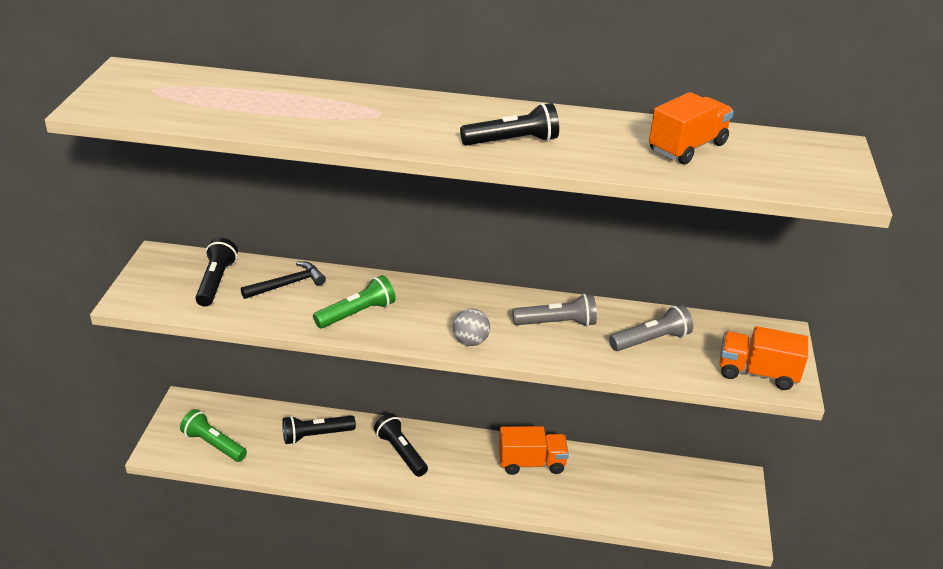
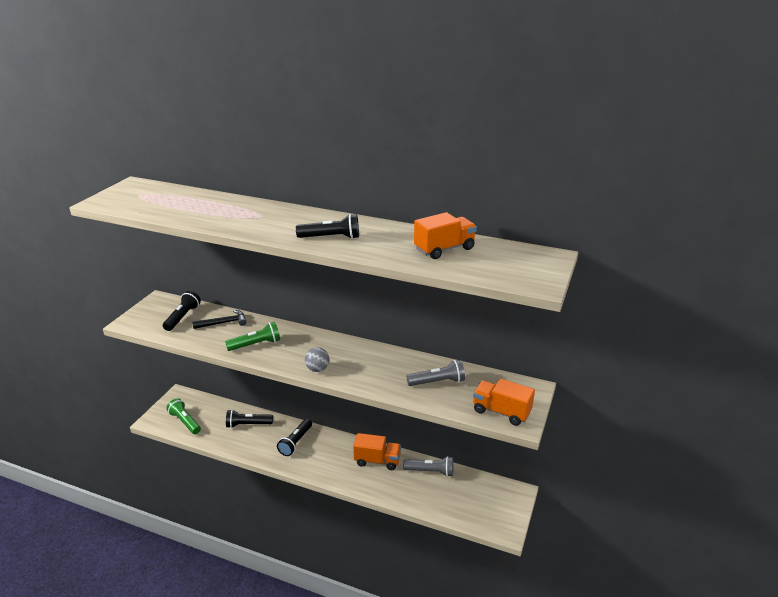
camera: 15 degrees right, 5 degrees down
black flashlight [374,413,428,477] -> black flashlight turned 135 degrees counterclockwise [277,419,312,456]
grey flashlight [512,294,597,327] -> grey flashlight moved to [403,456,453,477]

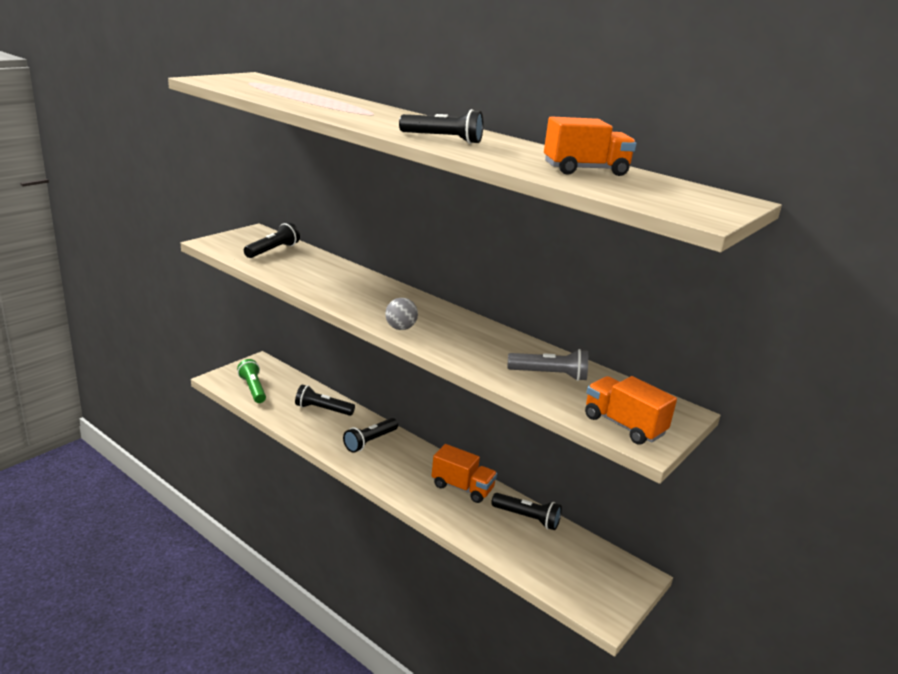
camera: 15 degrees right, 5 degrees down
black hammer [192,310,246,329] -> none
green flashlight [225,322,280,351] -> none
grey flashlight [403,456,453,477] -> black flashlight [491,493,562,530]

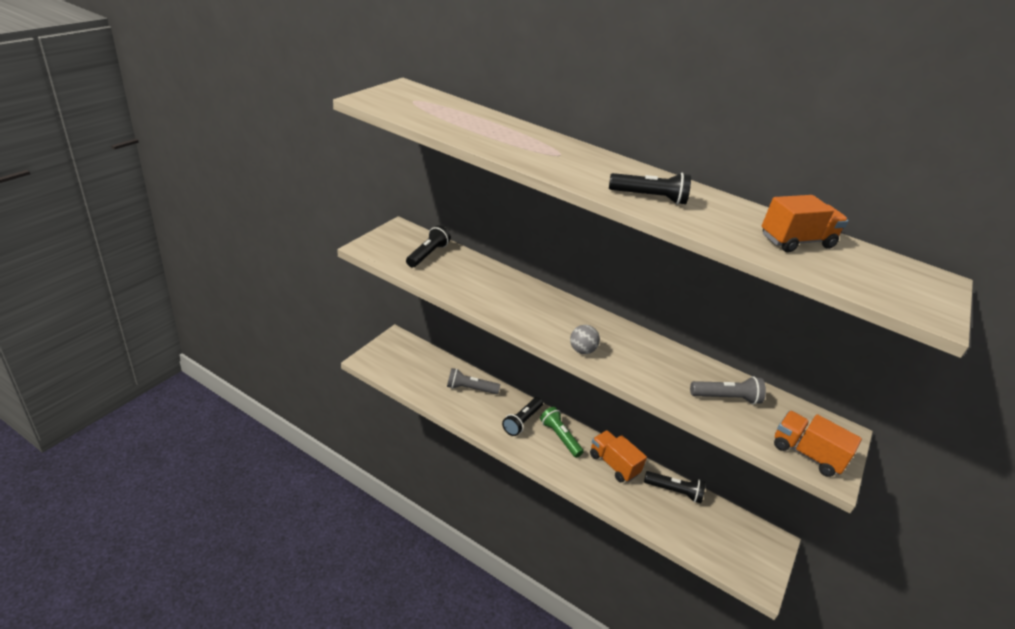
camera: 10 degrees left, 10 degrees up
green flashlight [237,359,266,403] -> green flashlight moved to [540,407,584,458]
black flashlight [295,385,355,416] -> grey flashlight [447,368,500,394]
orange truck [432,444,497,503] -> orange truck turned 150 degrees counterclockwise [590,430,647,482]

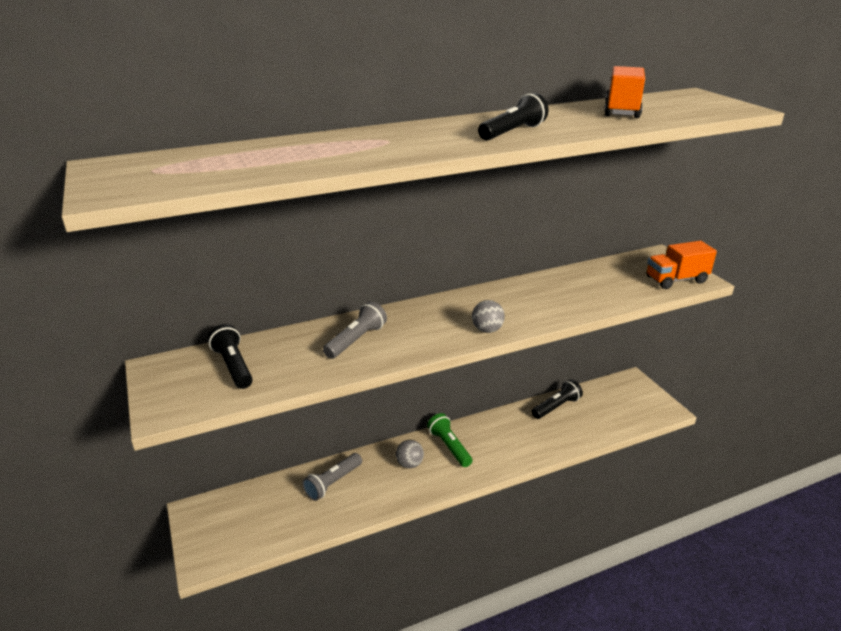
camera: 50 degrees left, 5 degrees down
black flashlight [502,397,543,436] -> grey ball [396,440,424,468]
green flashlight [540,407,584,458] -> green flashlight turned 60 degrees clockwise [427,413,472,467]
orange truck [590,430,647,482] -> none
grey flashlight [690,376,766,405] -> grey flashlight moved to [323,302,387,359]

